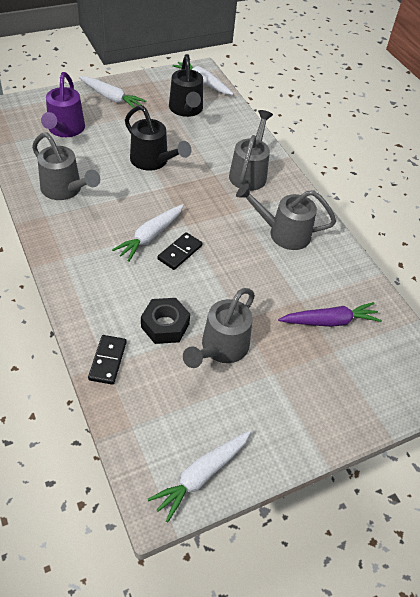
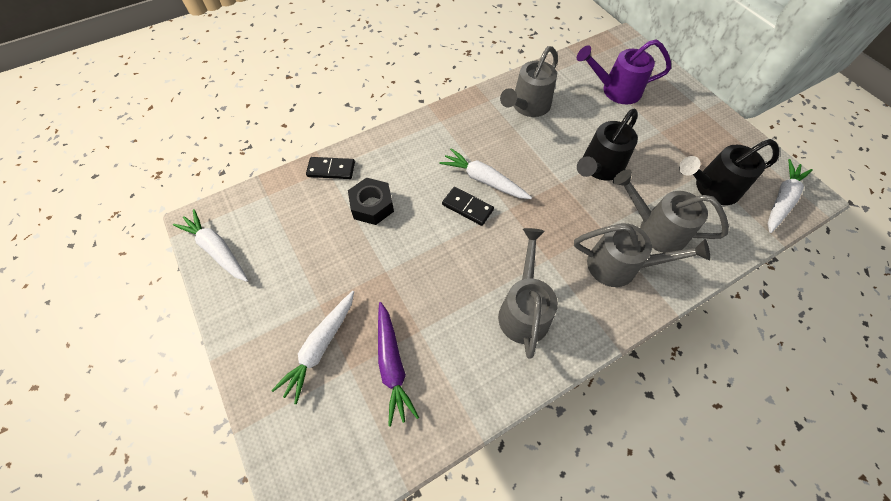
camera: 90 degrees right, 10 degrees up
white carrot [79,76,146,108] -> white carrot moved to [271,291,354,404]
grey watering can [183,288,255,368] -> grey watering can moved to [613,169,729,253]

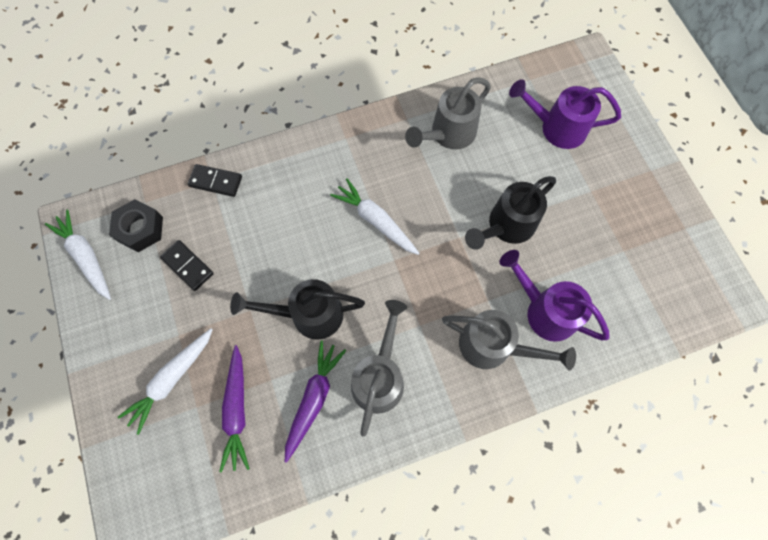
camera: 10 degrees right, 10 degrees up
black nut [348,177,394,225] -> black nut moved to [109,199,163,252]
black domino [442,187,494,226] -> black domino moved to [160,240,214,291]
grey watering can [613,169,729,253] -> purple watering can [499,250,609,342]
black watering can [679,139,779,205] -> black watering can moved to [230,279,365,340]
white carrot [767,159,813,233] -> none
none -> purple carrot [285,341,347,463]

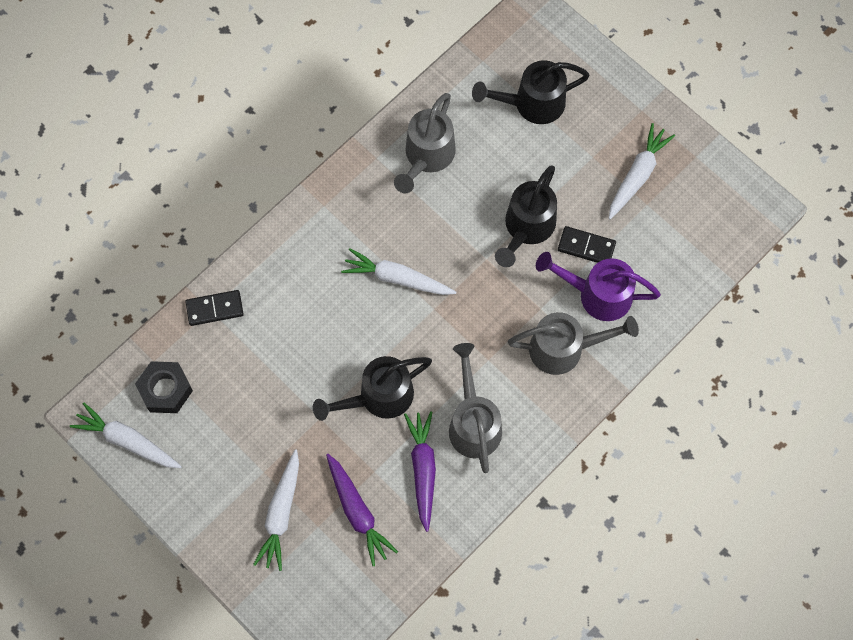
camera: 25 degrees left, 0 degrees up
black domino [160,240,214,291] -> black domino moved to [558,226,616,263]
purple watering can [509,79,621,149] -> black watering can [472,60,589,124]
none -> white carrot [609,123,675,220]

